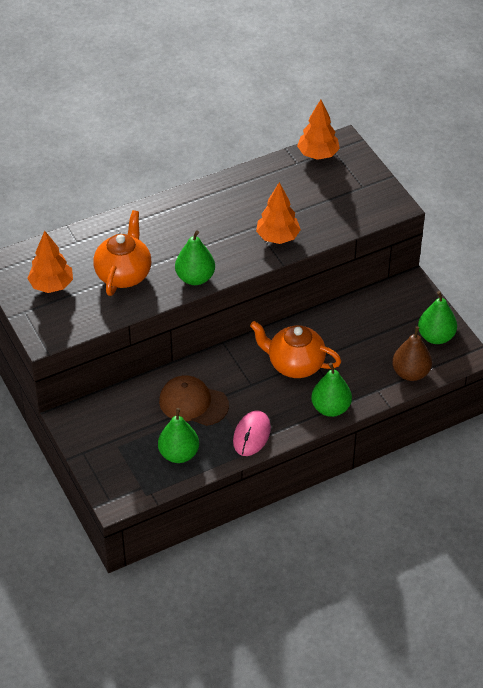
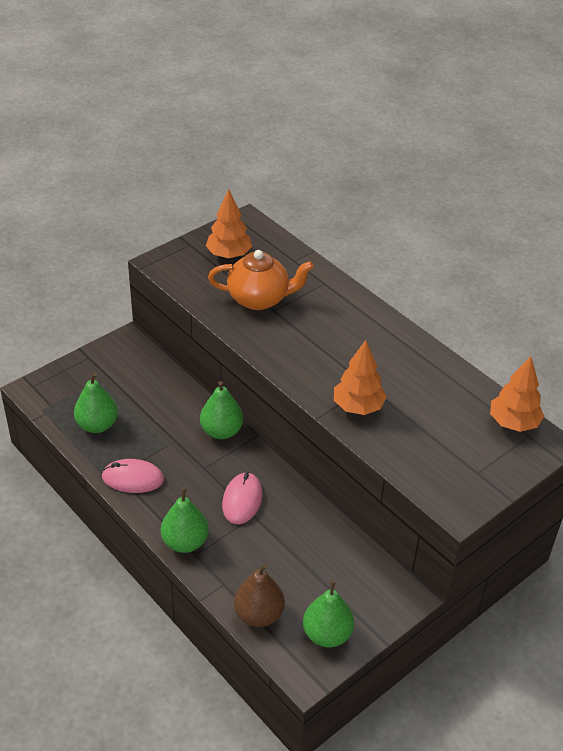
camera: 75 degrees right, 5 degrees down
brown cap [159,375,229,426] -> none
green pear [175,230,215,285] -> green pear moved to [200,381,243,439]
orange teapot [250,321,341,378] -> pink mouse [222,472,262,524]

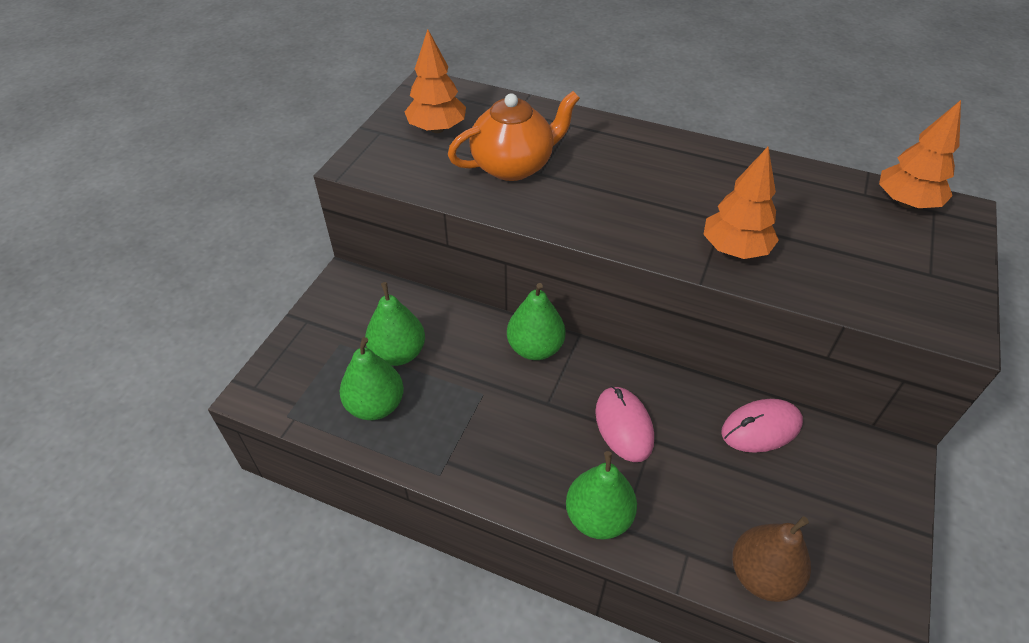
camera: 25 degrees left, 5 degrees up
pink mouse [102,459,164,493] -> pink mouse moved to [721,399,803,453]
green pear [303,580,354,647] -> green pear moved to [365,282,425,366]

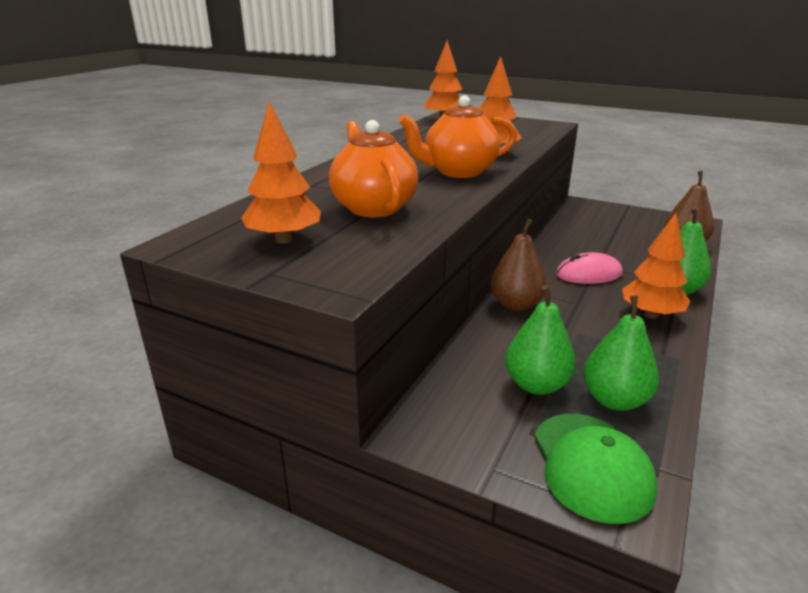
camera: 85 degrees left, 20 degrees down
green pear [507,283,565,360] -> brown pear [491,219,547,311]
pink mouse [721,399,803,453] -> none
none -> orange teapot [398,95,517,178]
none -> green cap [534,414,658,524]
none -> orange tree [622,213,690,319]

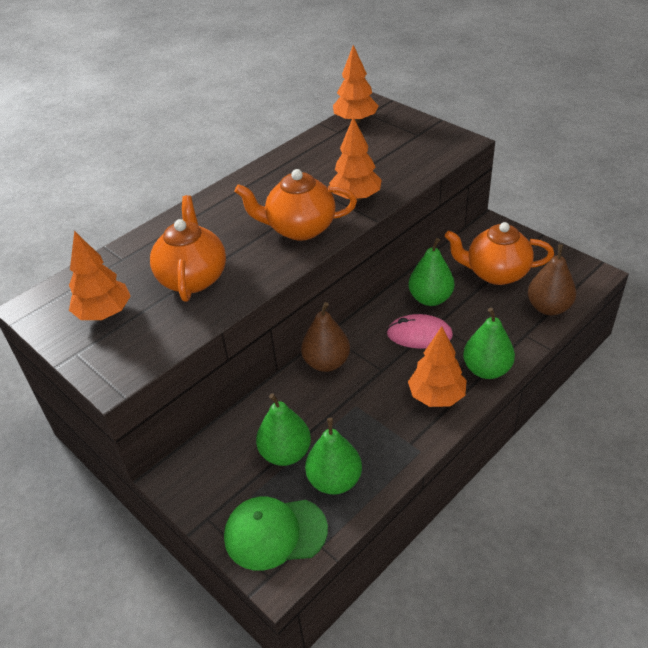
camera: 20 degrees right, 15 degrees up
green cap [534,414,658,524] -> green cap turned 75 degrees clockwise [224,497,328,570]
none -> green pear [409,238,454,306]
none -> orange teapot [445,222,554,285]

